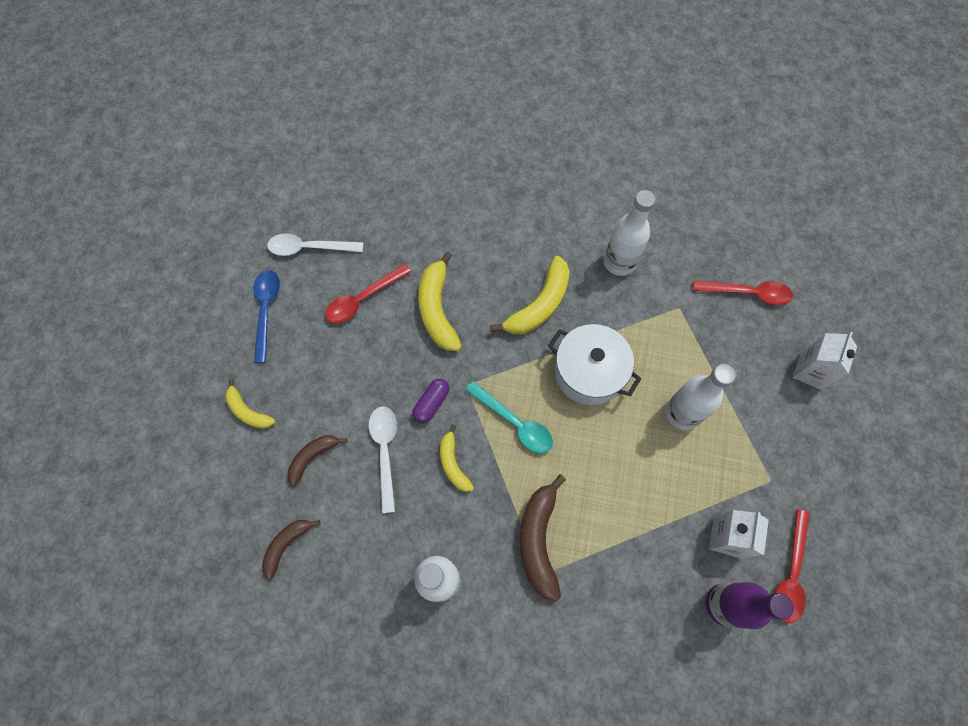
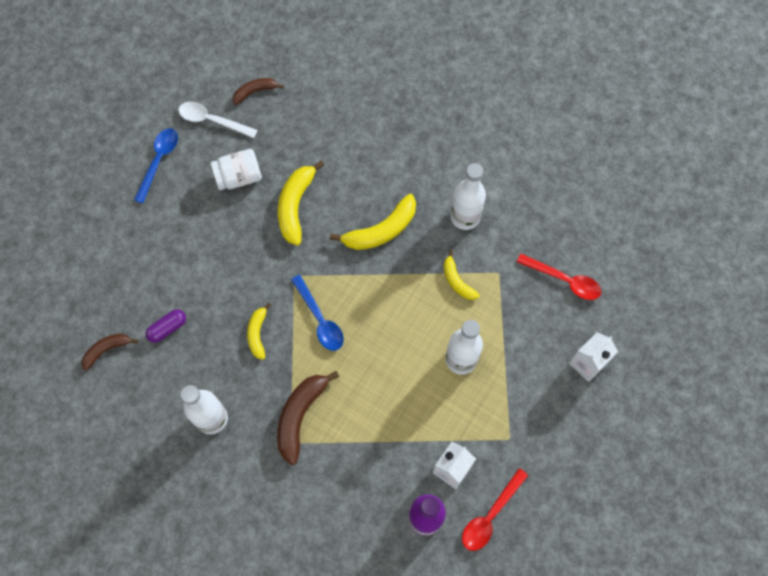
camera: 20 degrees right, 0 degrees up
yellow banana [225,379,276,429] -> yellow banana moved to [444,250,480,300]
brown banana [287,435,347,486] -> brown banana moved to [233,78,284,105]
red spoon [325,264,411,323] -> white jar [211,149,262,190]
white spoon [368,406,397,513] -> none
purple capsule [412,378,450,424] -> purple capsule moved to [146,309,186,343]
turquoise spoon [465,382,553,453] -> blue spoon [291,275,344,351]
white pot [548,324,641,405] -> none

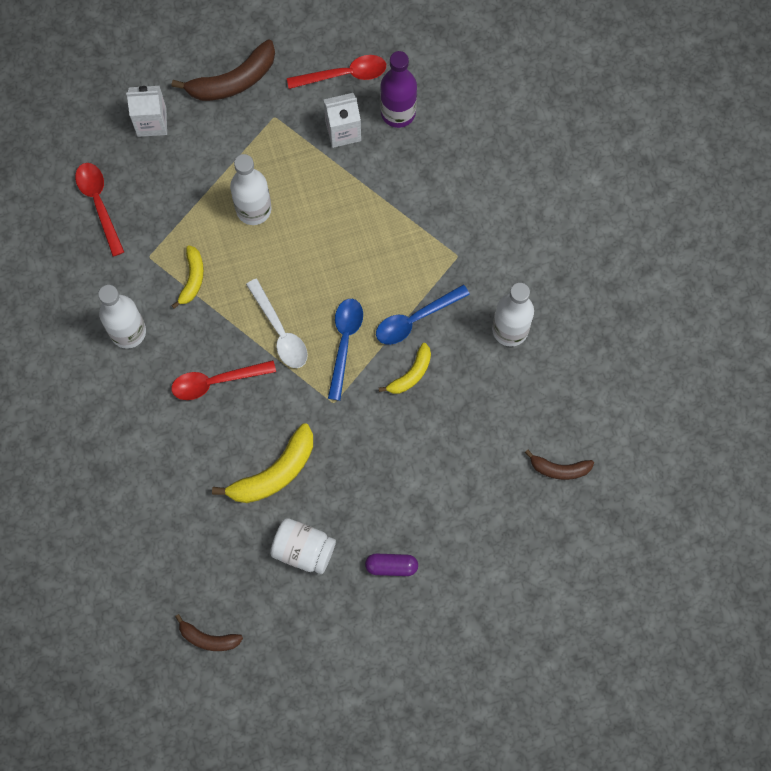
camera: 140 degrees left, 5 degrees up
blue spoon [134,128,178,203] -> blue spoon moved to [376,285,470,345]
purple capsule [146,309,186,343] -> purple capsule moved to [365,554,418,576]
white spoon [178,102,258,138] -> white spoon moved to [246,279,308,368]
brown banana [277,371,339,465] -> brown banana moved to [172,39,275,101]
yellow banana [330,194,416,250] -> red spoon [171,360,276,400]

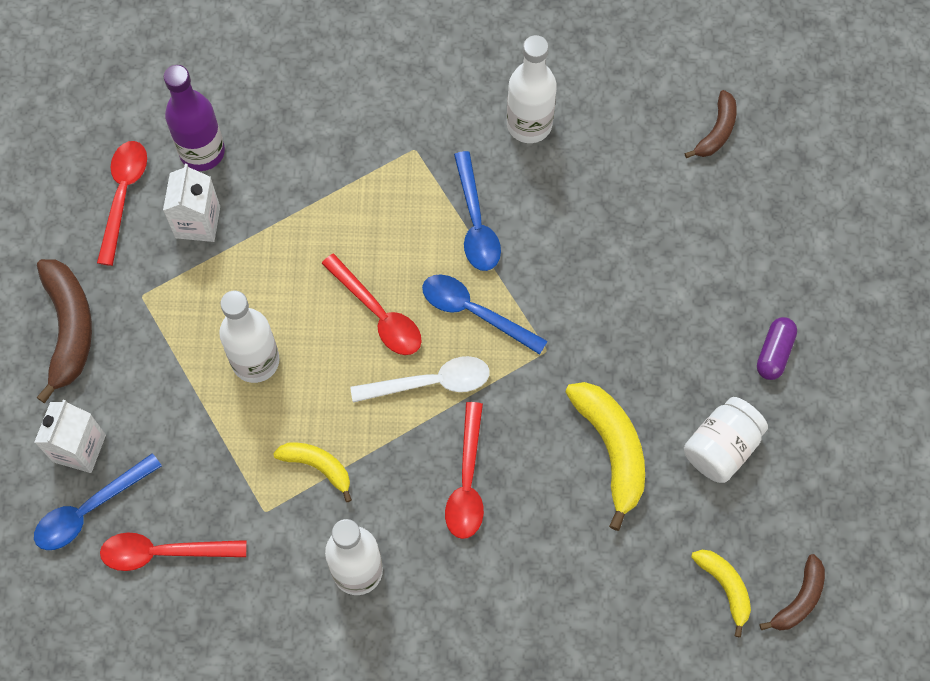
camera: 70 degrees left, 5 degrees down
yellow banana [379,343,431,394] -> yellow banana moved to [691,550,751,637]
none -> blue spoon [34,453,162,550]
none -> red spoon [321,254,422,355]

